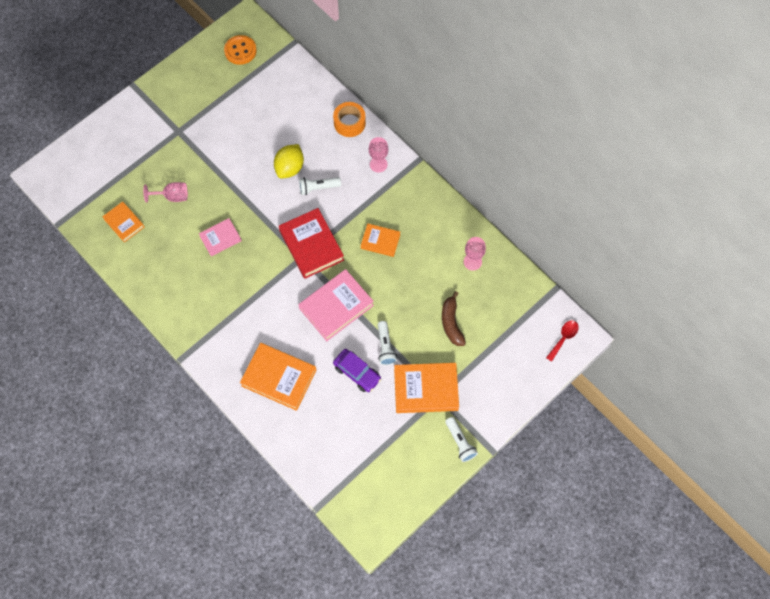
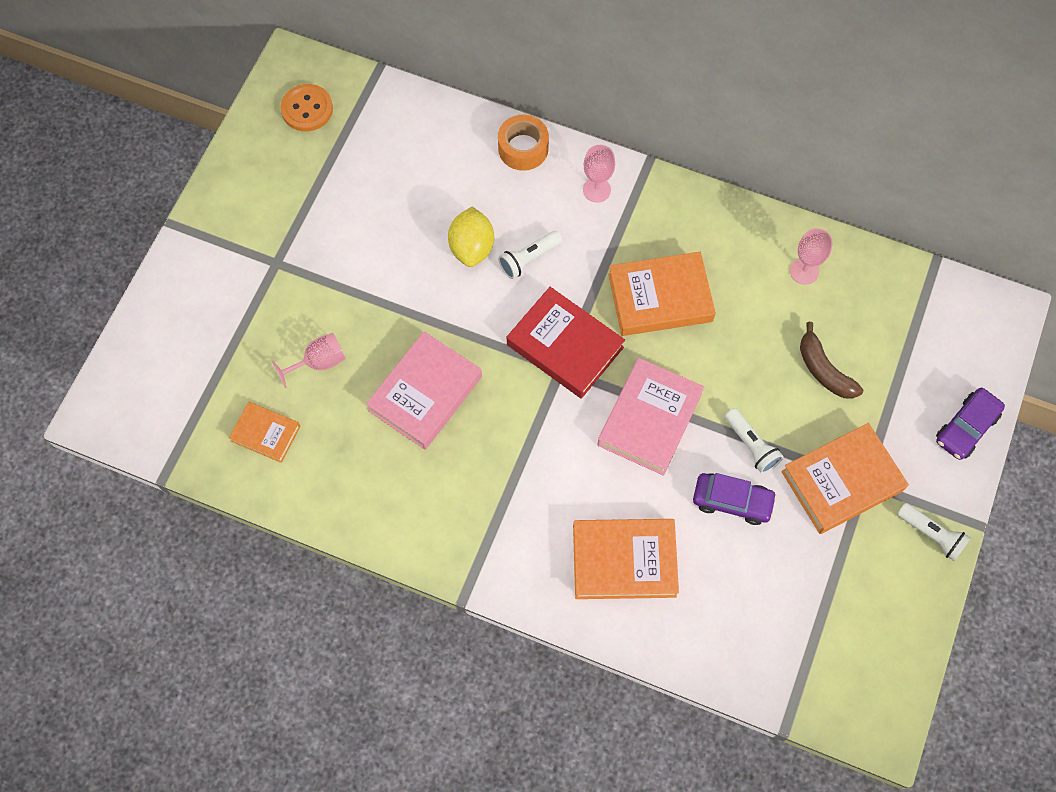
camera: 25 degrees left, 0 degrees up
pink book [199,218,242,256] -> pink book [366,331,482,450], size x1.71
orange book [361,223,400,257] -> orange book [608,252,716,336], size x1.71
red spoon [546,320,579,362] -> none
none -> purple car [936,388,1005,460]

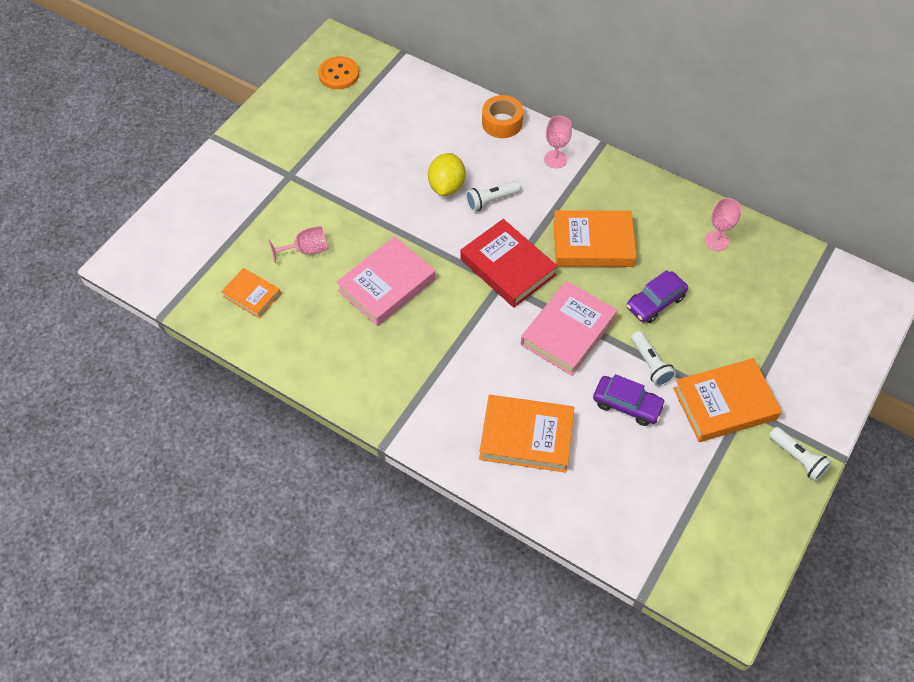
camera: 10 degrees right, 10 degrees down
brown banana [800,322,863,399] -> none
purple car [936,388,1005,460] -> purple car moved to [626,270,688,323]

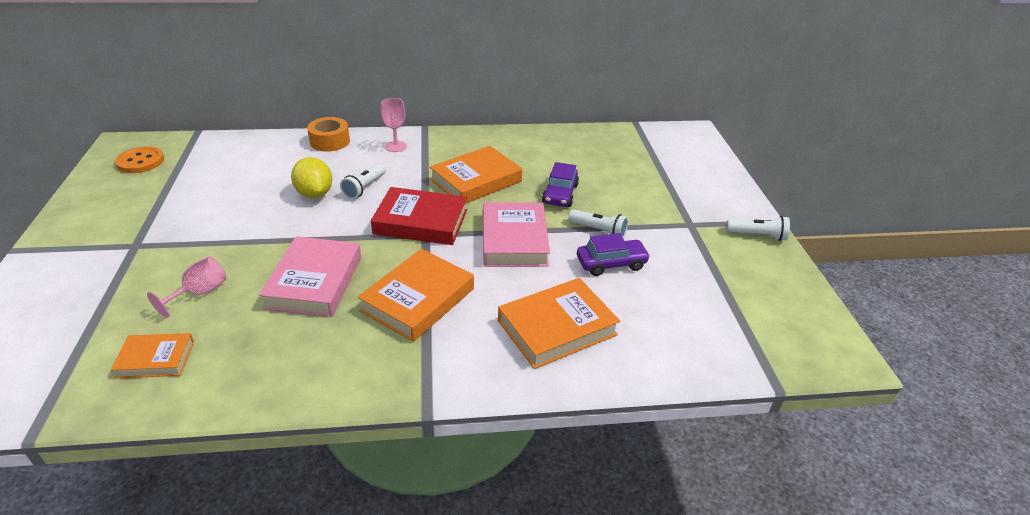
camera: 40 degrees left, 20 degrees down
orange book [673,358,782,442] -> orange book moved to [357,249,474,342]
pink goblet [704,198,741,251] -> none

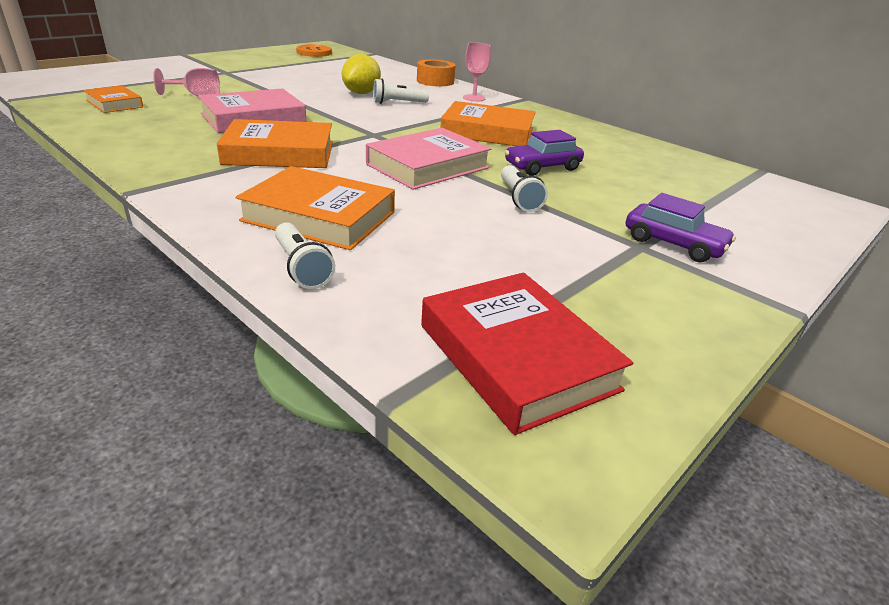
camera: 50 degrees right, 5 degrees down
red book [371,187,467,245] -> red book moved to [421,273,633,435]
purple car [577,233,650,276] -> purple car moved to [626,193,736,262]
white flashlight [727,216,790,241] -> white flashlight moved to [275,222,335,289]

